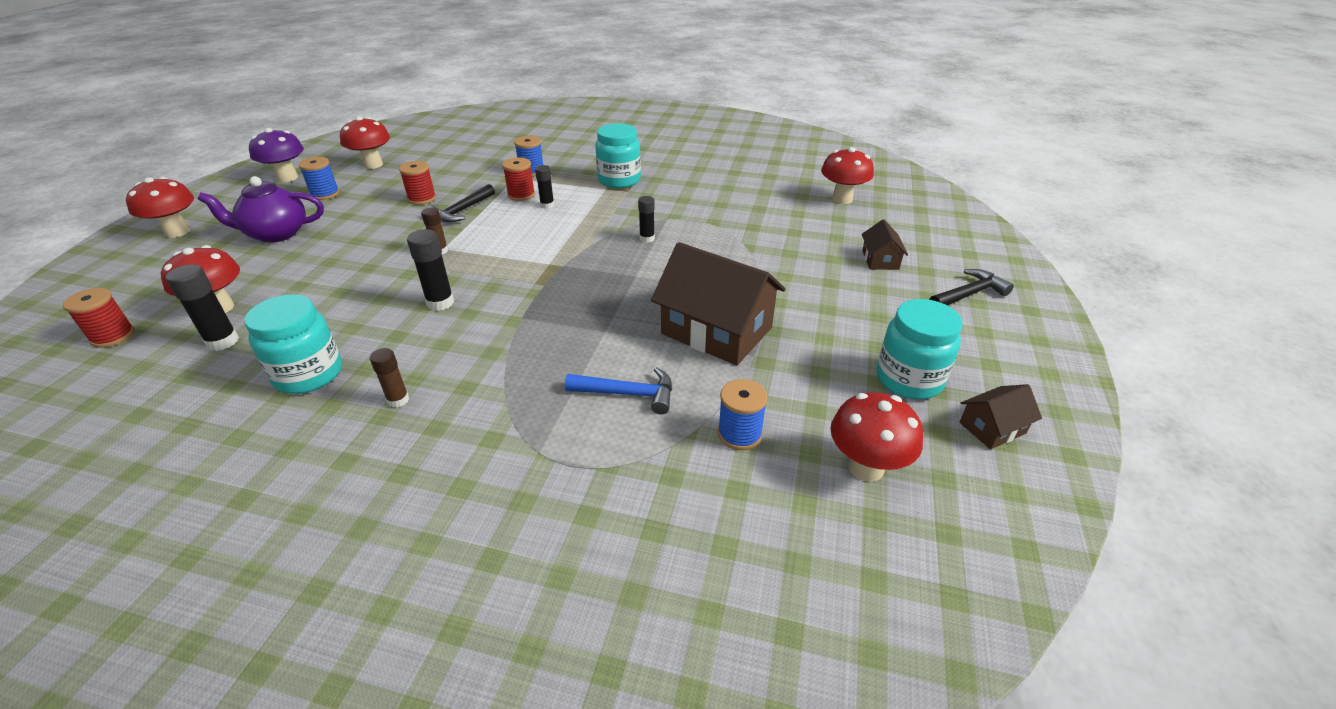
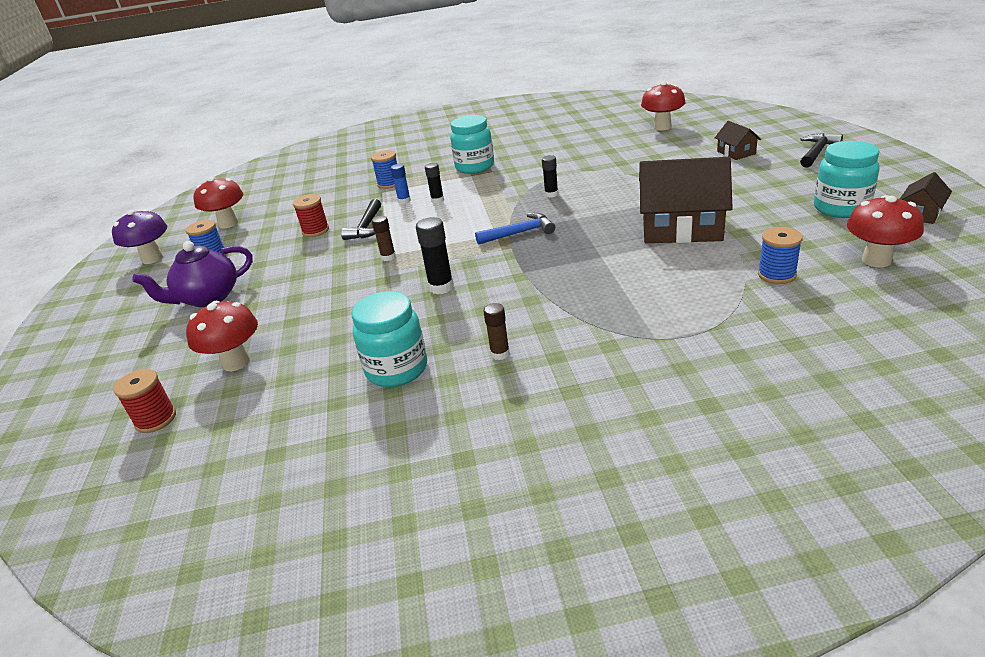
camera: 20 degrees left, 5 degrees down
red mushroom [126,177,194,238] -> none
black glue stick [166,264,239,351] -> none
red spool [502,157,535,201] -> blue glue stick [390,164,411,204]
blue hammer [565,367,672,414] -> blue hammer moved to [475,213,555,245]

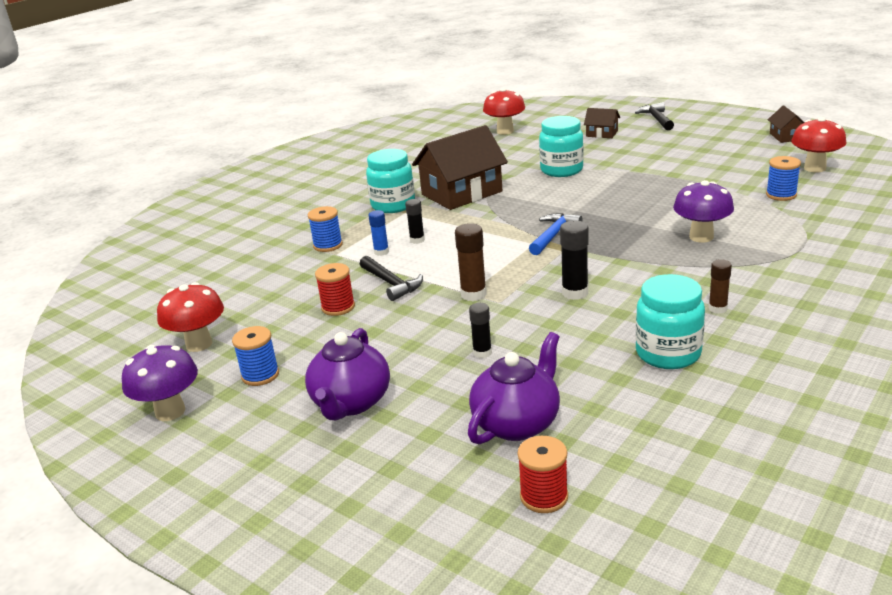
camera: 45 degrees left, 5 degrees down
red mushroom [186,301,258,371] -> purple teapot [468,332,560,444]
brown glue stick [372,216,396,261] -> brown glue stick [455,223,487,301], size x1.53
black glue stick [542,155,558,198] -> black glue stick moved to [469,303,492,358]
brown house [639,157,733,243] -> brown house moved to [412,125,508,210]
turquoise jar [814,141,880,218] -> turquoise jar moved to [539,116,584,177]
none -> purple mushroom [673,180,734,243]

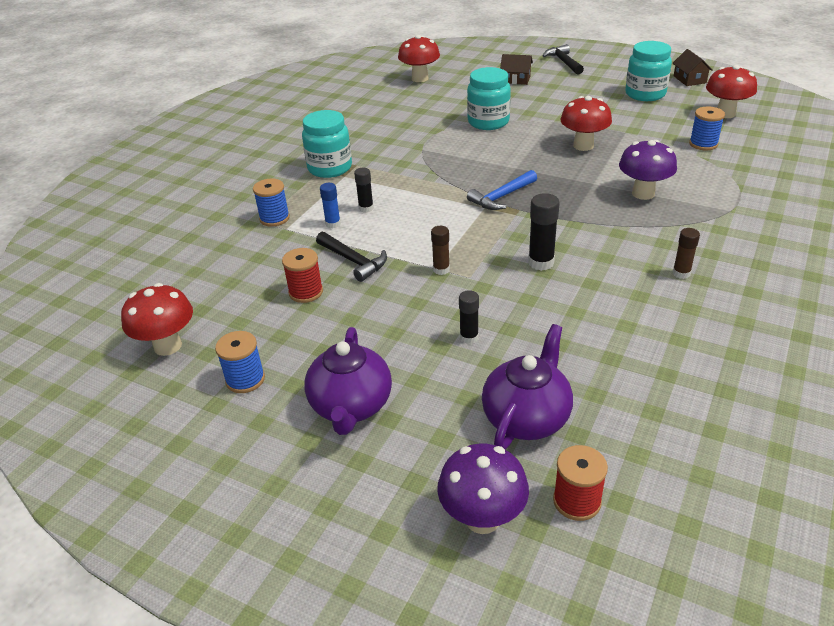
camera: 10 degrees left, 10 degrees up
purple mushroom [122,345,198,421] -> purple mushroom moved to [437,444,529,534]
brown house [412,125,508,210] -> none
brown glue stick [455,223,487,301] -> brown glue stick [431,226,450,275], size x0.65
blue hammer [529,213,582,255] -> blue hammer turned 150 degrees counterclockwise [467,170,537,210]
turquoise jar [636,274,705,369] -> turquoise jar moved to [625,41,672,101]
none -> red mushroom [560,96,612,151]

